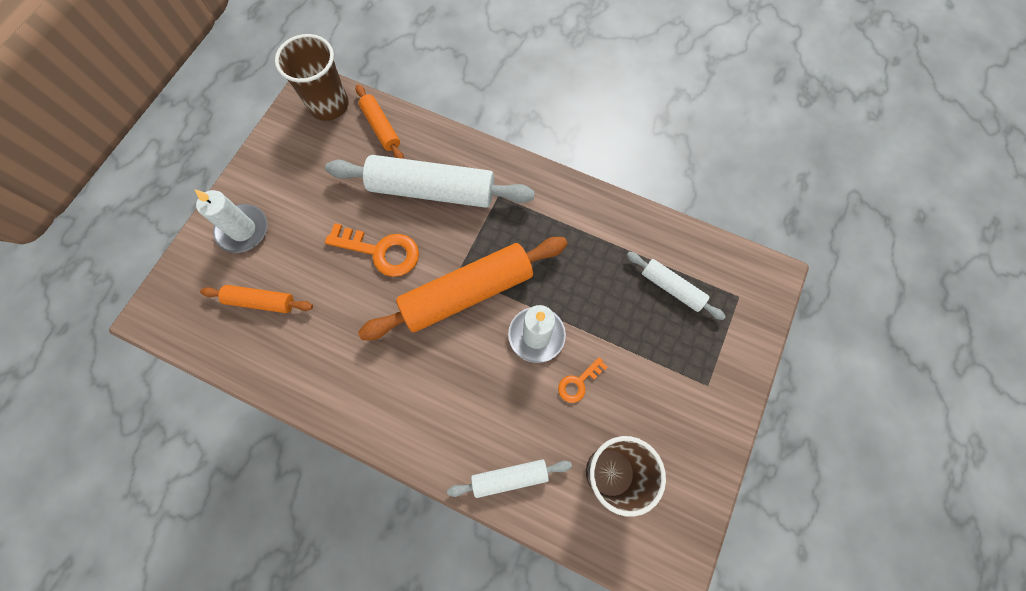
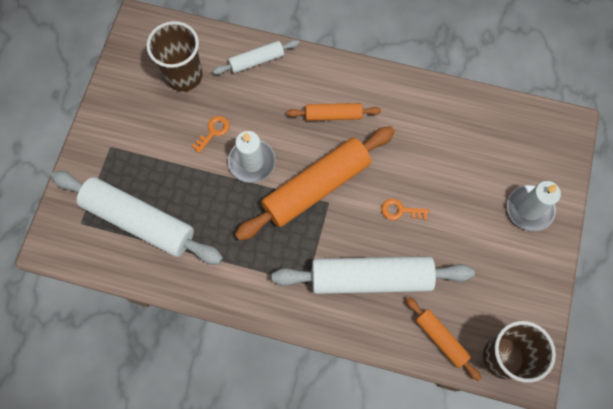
camera: 170 degrees right, 0 degrees up
orange rolling pin [200,285,313,313] -> orange rolling pin moved to [287,103,381,121]
orange key [325,223,419,277] -> orange key [381,199,429,220], size x0.55
white rolling pin [627,252,726,320] -> white rolling pin [51,171,223,264], size x1.96

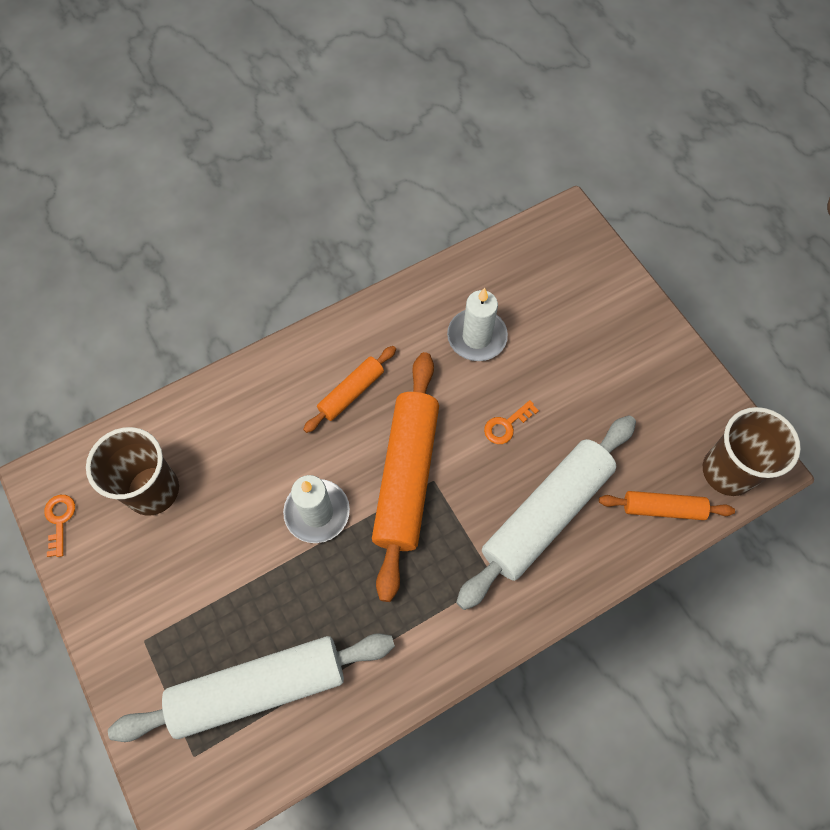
camera: 45 degrees left, 5 degrees down
orange key [192,116,229,153] -> orange key moved to [44,495,75,557]
white rolling pin [213,40,300,75] -> none
white candle [507,181,561,231] -> white candle moved to [447,288,508,361]

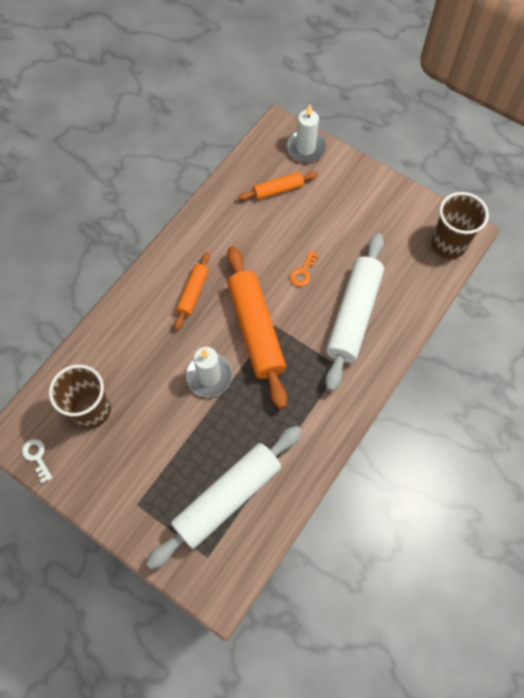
camera: 25 degrees left, 0 degrees up
orange key [44,495,75,557] -> white key [22,439,52,483]
white candle [447,288,508,361] -> white candle moved to [286,105,326,163]
orange rolling pin [599,491,735,520] -> orange rolling pin moved to [238,172,318,200]

